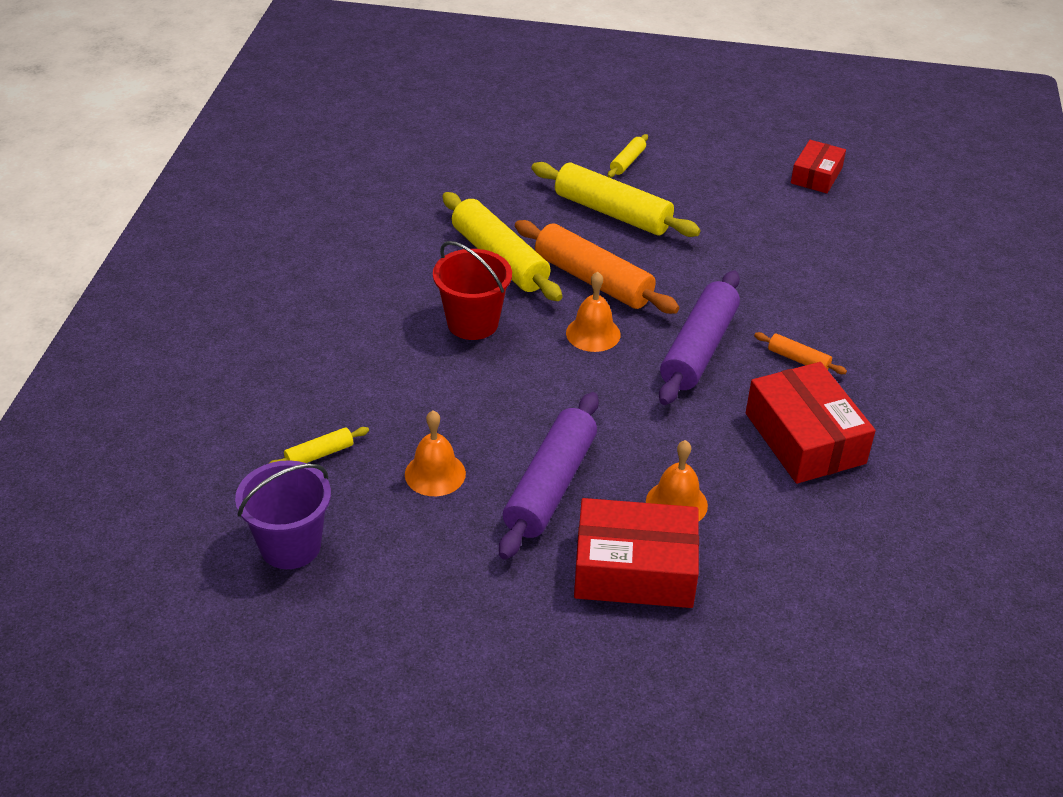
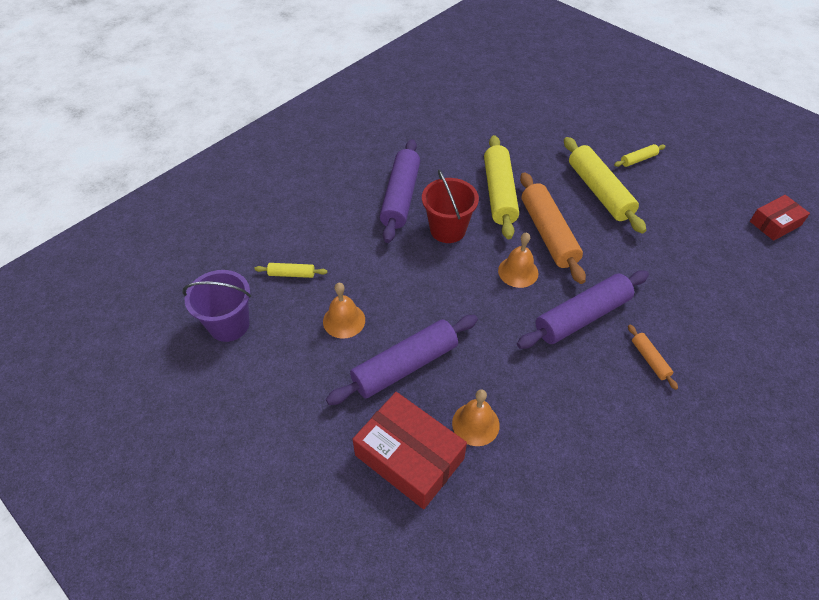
camera: 35 degrees right, 10 degrees up
red box [746,362,876,484] -> none
none -> purple rolling pin [380,139,420,243]

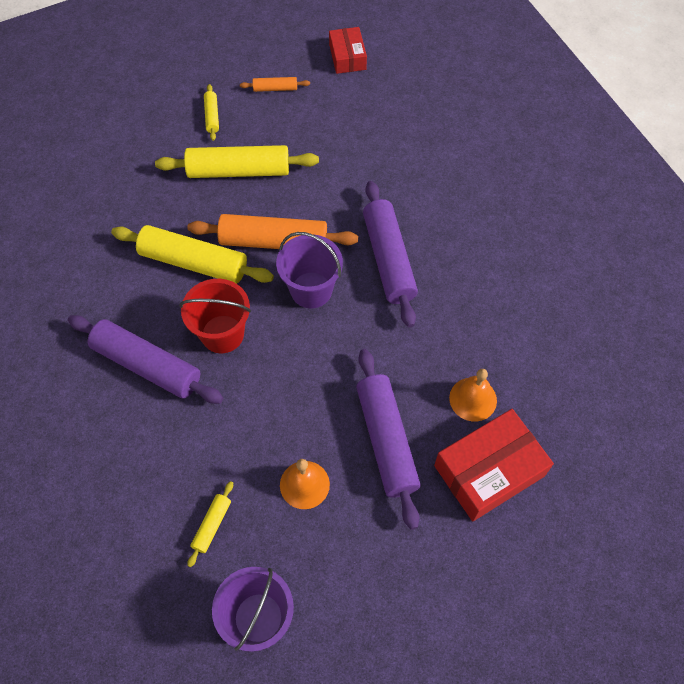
camera: 70 degrees left, 10 degrees up
orange bell [498,232,539,288] -> purple bucket [276,232,343,308]
orange rolling pin [628,325,678,390] -> orange rolling pin moved to [240,77,310,92]

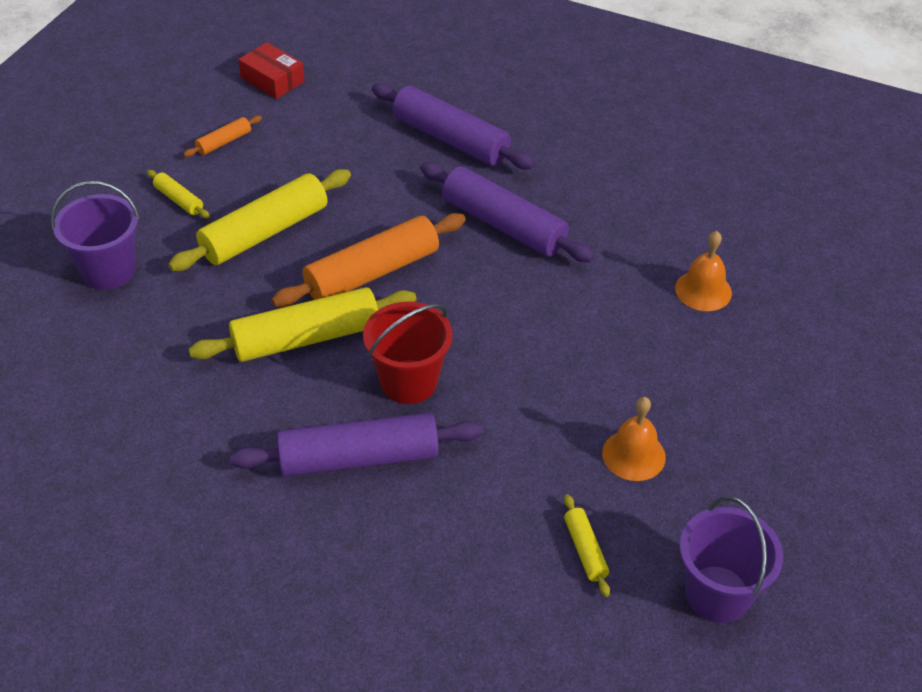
camera: 40 degrees left, 15 degrees down
purple bucket [276,232,343,308] -> purple bucket moved to [51,181,140,290]
purple rolling pin [356,349,420,530] -> purple rolling pin moved to [372,83,535,169]
red box [434,409,554,521] -> none

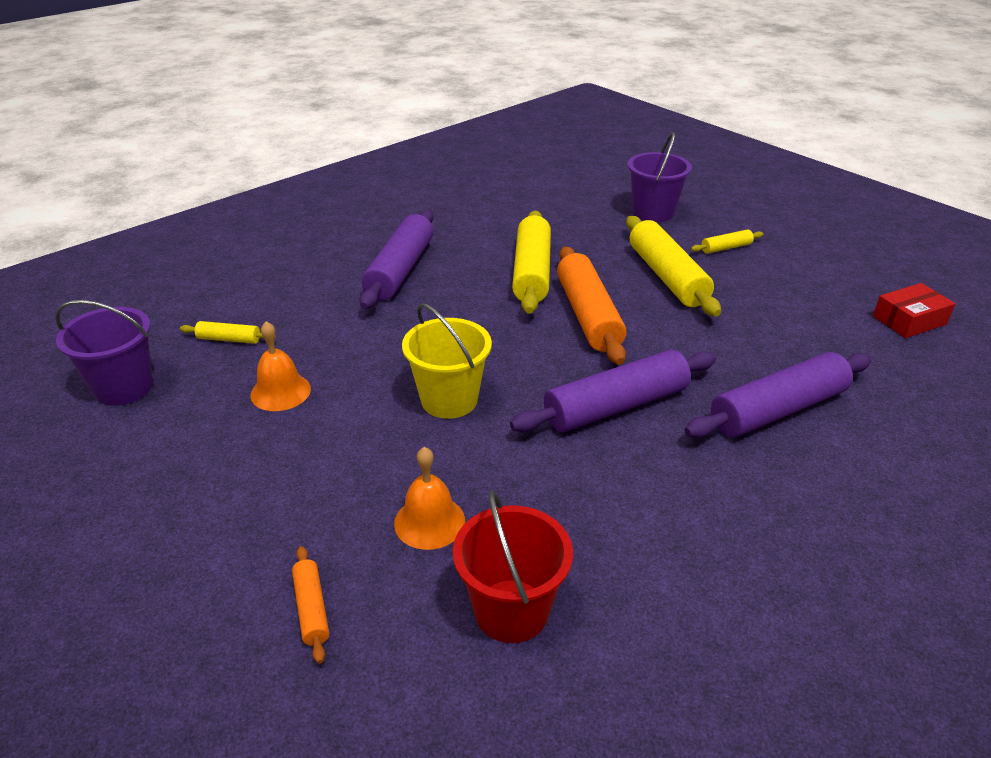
camera: 115 degrees right, 10 degrees down
orange rolling pin [183,115,262,157] -> orange rolling pin moved to [292,546,329,664]
red bucket [363,301,453,404] -> red bucket moved to [453,490,573,643]
none -> yellow bucket [402,303,492,419]

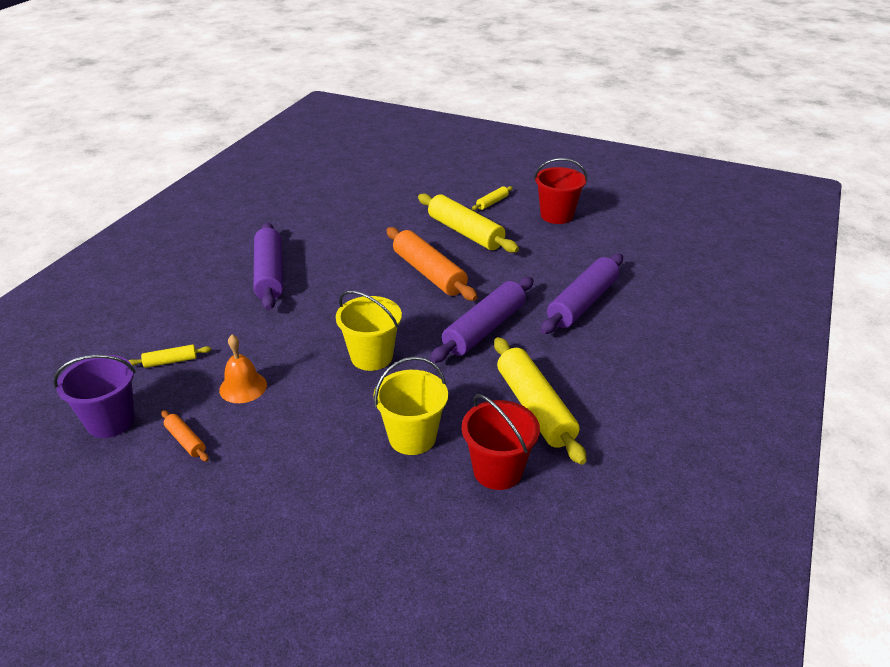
camera: 25 degrees left, 0 degrees up
orange rolling pin [292,546,329,664] -> orange rolling pin moved to [161,410,209,462]
orange bell [394,447,465,550] -> yellow bucket [374,356,448,455]
yellow rolling pin [512,211,551,314] -> yellow rolling pin moved to [494,337,587,465]
purple bucket [628,132,692,222] -> none
red box [873,283,955,338] -> none
none -> red bucket [534,158,587,224]

